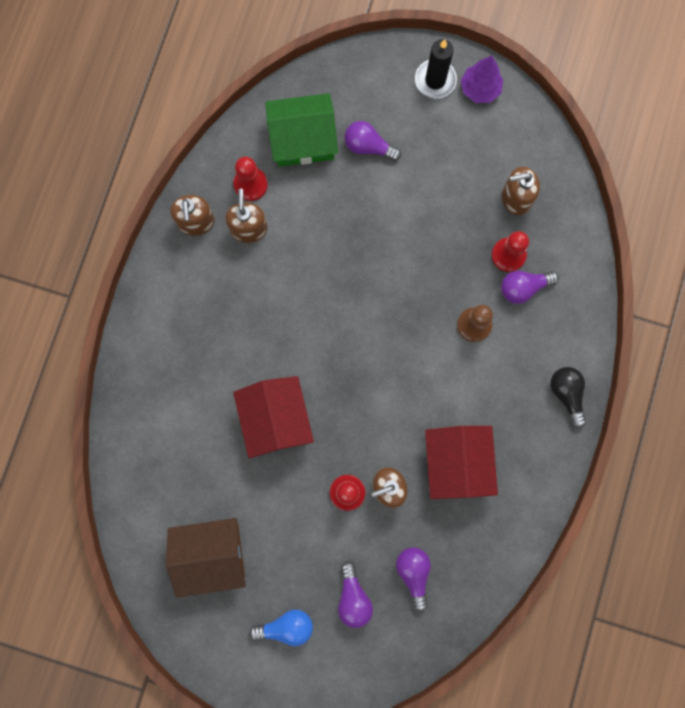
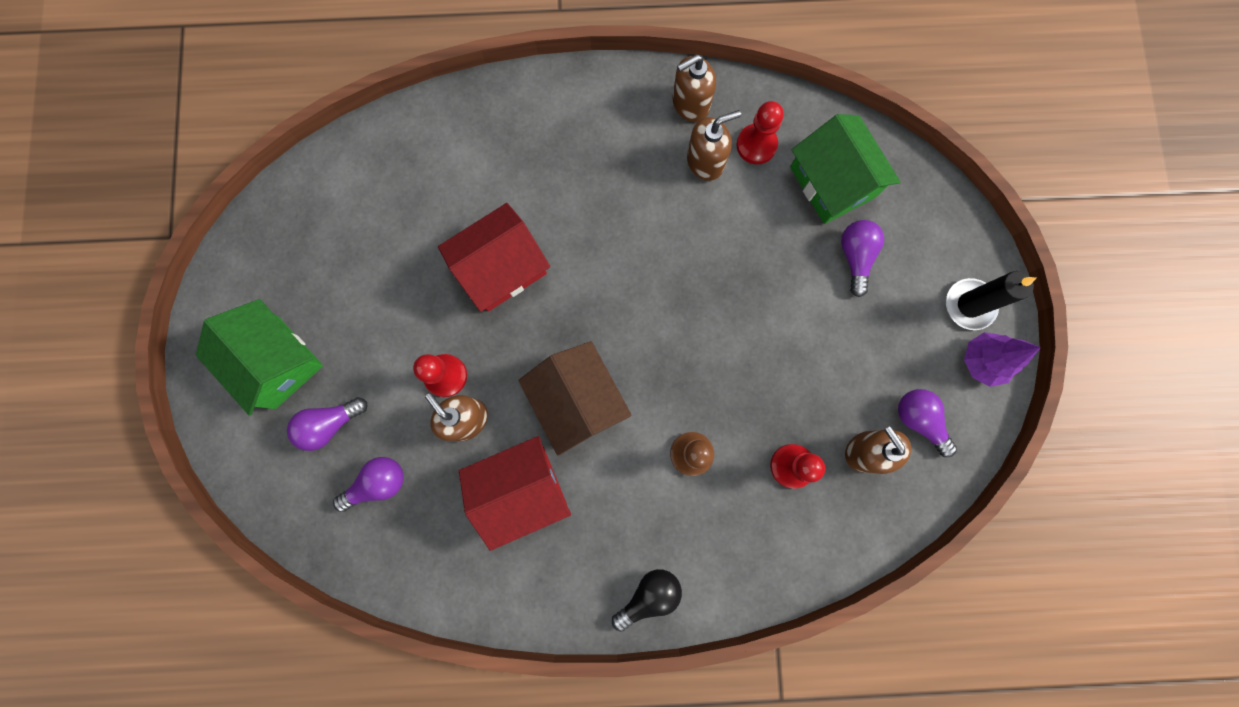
camera: 70 degrees right, 0 degrees up
brown house [166,518,246,598] -> brown house moved to [518,341,632,456]
blue light bulb [249,609,313,646] -> green house [196,299,323,416]
purple light bulb [501,271,559,304] -> purple light bulb moved to [898,389,957,457]

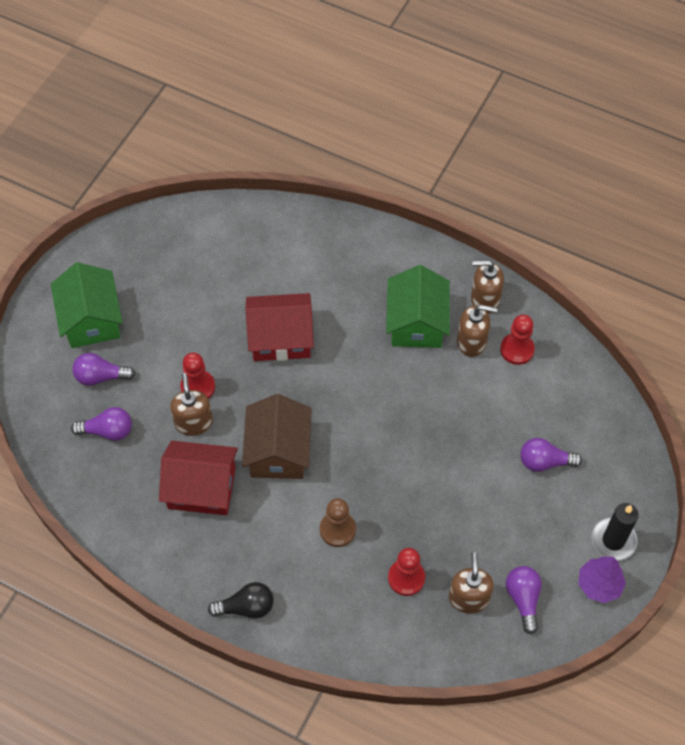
camera: 30 degrees right, 20 degrees down
green house [790,114,900,224] -> green house moved to [386,265,450,348]
purple light bulb [841,220,884,297] -> purple light bulb turned 120 degrees counterclockwise [520,438,582,472]

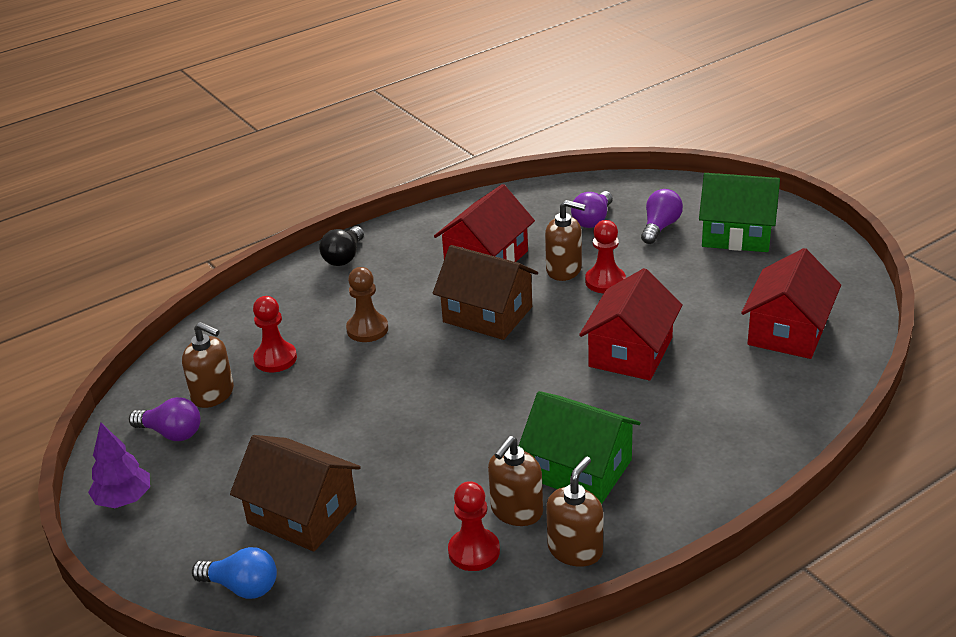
camera: 120 degrees right, 25 degrees down
purple light bulb [520,438,582,472] -> brown house [230,435,361,552]
black candle [591,503,639,561] -> none
none -> blue light bulb [192,547,277,599]
none -> red house [741,248,841,359]

